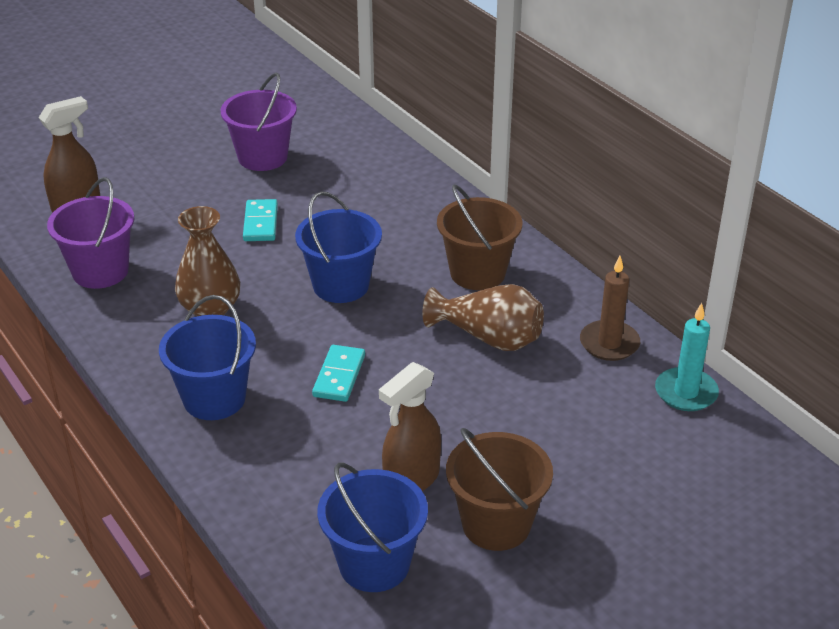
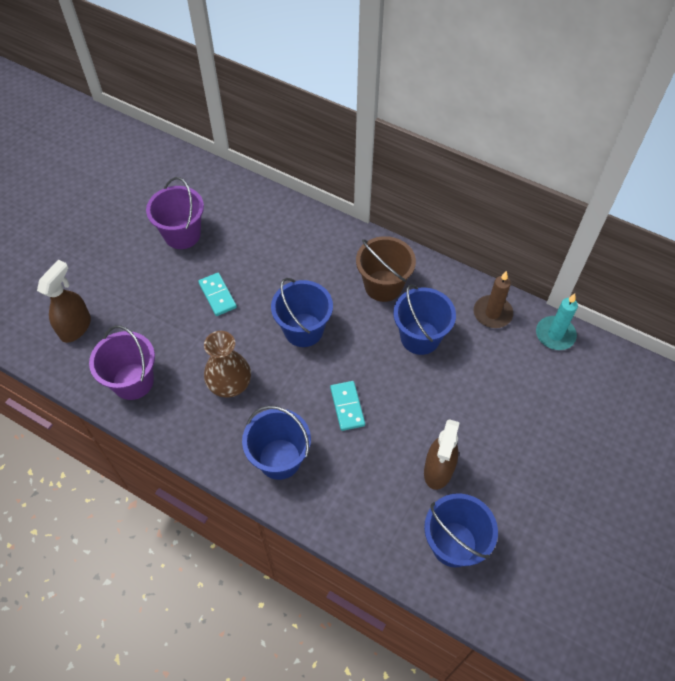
camera: 25 degrees left, 20 degrees up
brown vase [422,284,544,351] -> blue bucket [393,284,456,355]
brown bucket [446,428,553,551] -> none

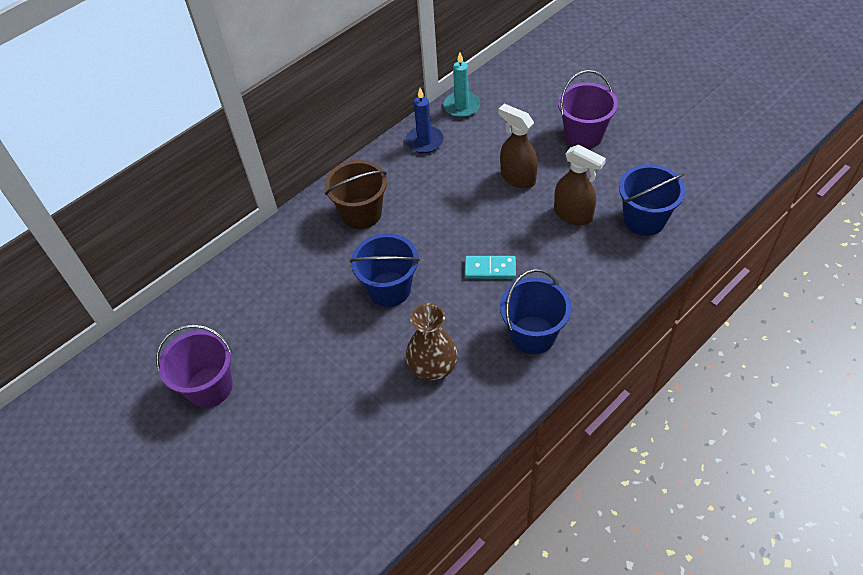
camera: 70 degrees left, 5 degrees down
brown spray bottle [37,260,91,343] -> brown spray bottle moved to [498,104,538,188]
purple bucket [89,325,155,400] -> purple bucket moved to [558,70,618,149]
turquoise domino [198,273,237,316] -> none
blue bucket [393,284,456,355] -> none
brown candle [474,271,513,328] -> blue candle [406,88,444,153]

